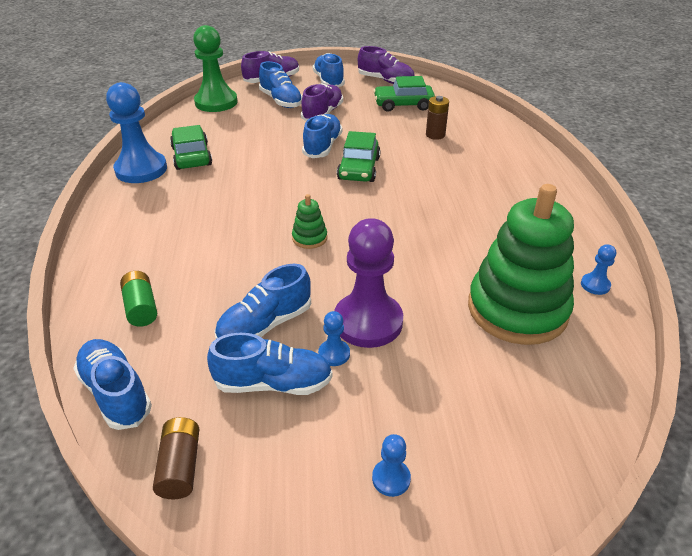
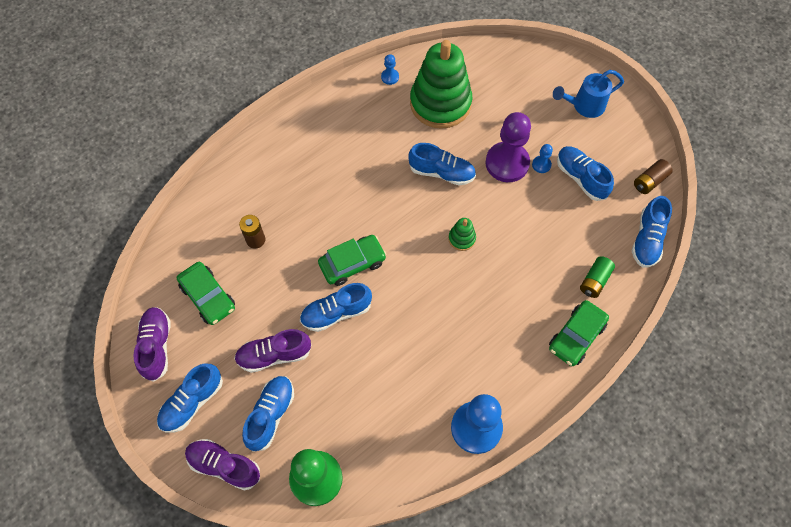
camera: 125 degrees left, 25 degrees up
green car [170,125,212,170] -> green car moved to [549,300,609,366]
blue shoe [215,264,311,339] -> blue shoe moved to [409,143,476,185]
blue pawn [372,434,411,497] -> blue watering can [553,70,624,118]

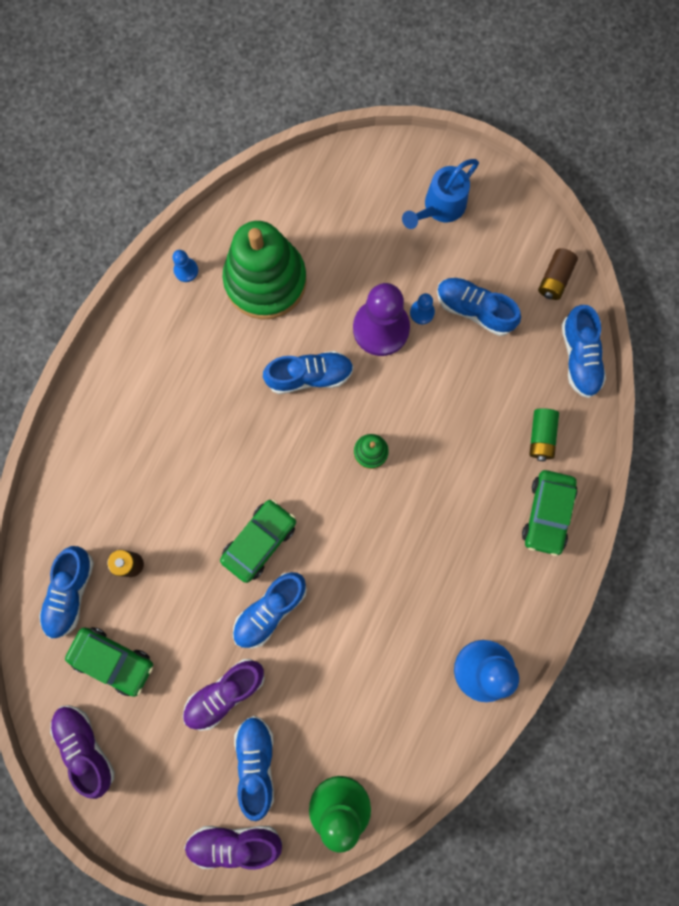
camera: 25 degrees left, 15 degrees up
blue shoe [157,364,223,433] -> blue shoe moved to [39,546,94,639]

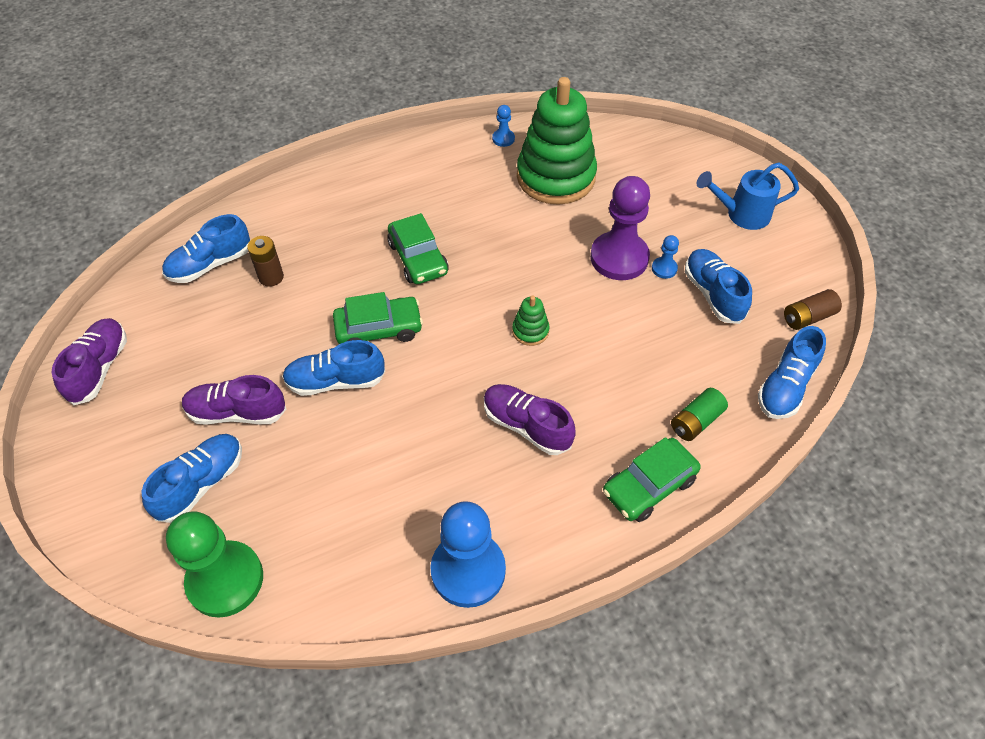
camera: 40 degrees right, 25 degrees down
green car [65,627,153,697] -> green car moved to [387,213,448,284]
purple shoe [184,826,283,870] -> purple shoe moved to [484,384,576,455]
blue shoe [263,351,354,394] -> none

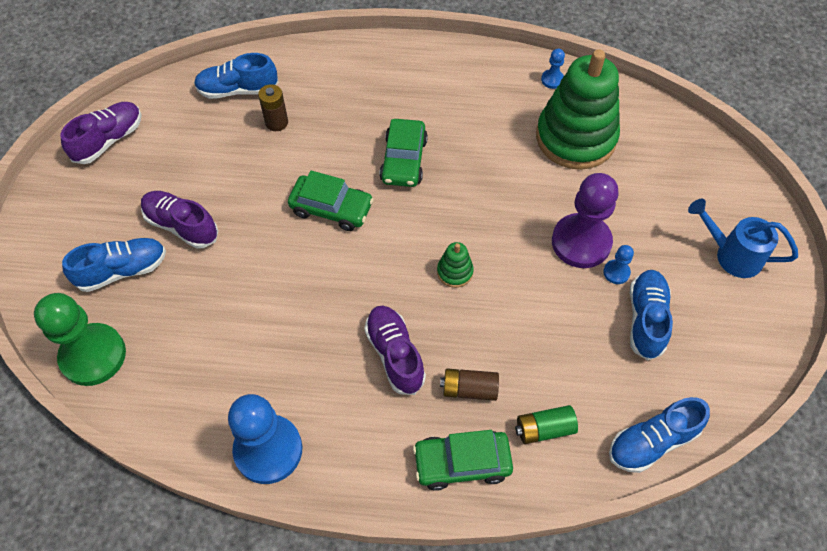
camera: 30 degrees right, 5 degrees up
blue shoe [282,340,385,396] -> none
brown battery [784,289,842,330] -> brown battery moved to [440,368,499,401]

